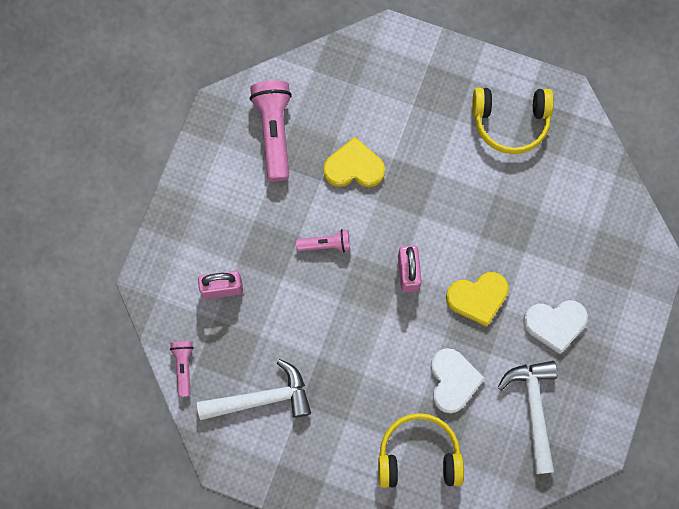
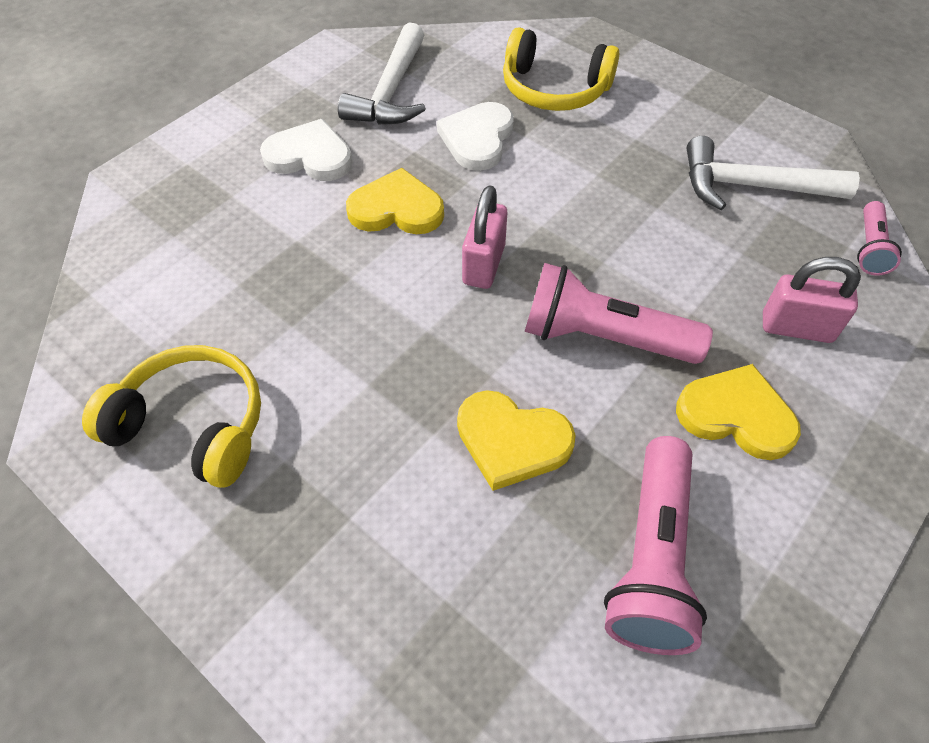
camera: 160 degrees left, 20 degrees down
pink flashlight [296,229,350,252] -> pink flashlight [525,263,713,364], size x1.84
none -> yellow heart [676,364,801,460]

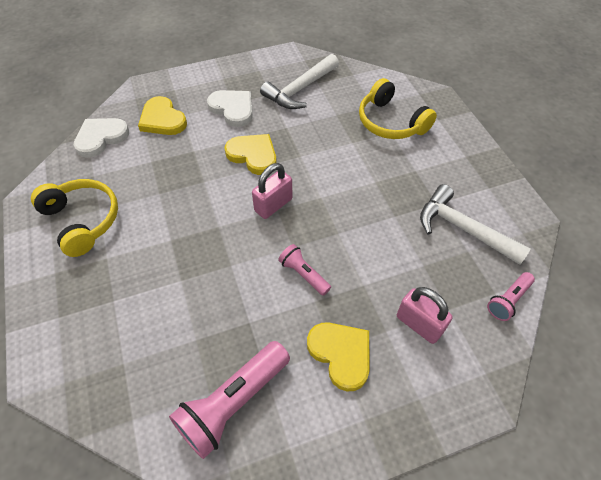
camera: 30 degrees right, 0 degrees up
white heart [437,102,514,171] -> white heart moved to [74,118,129,158]
yellow heart [457,390,576,491] -> yellow heart moved to [138,96,187,135]
pink flashlight [525,263,713,364] -> pink flashlight [278,244,331,296], size x0.54

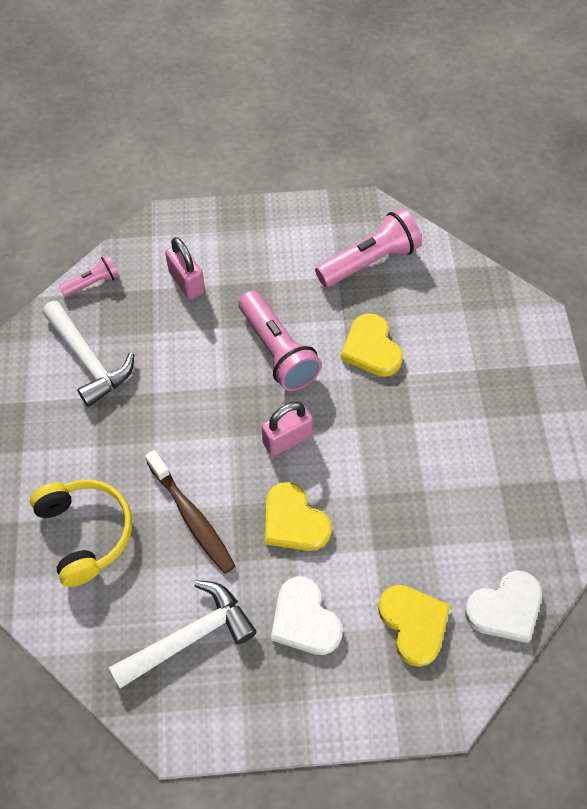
camera: 165 degrees left, 5 degrees up
yellow headphones [31,179,118,257] -> none
pink flashlight [278,244,331,296] -> pink flashlight [239,291,322,391], size x1.84
yellow heart [307,322,370,392] -> yellow heart moved to [340,313,403,377]
none -> brown toothbrush [145,450,235,574]

